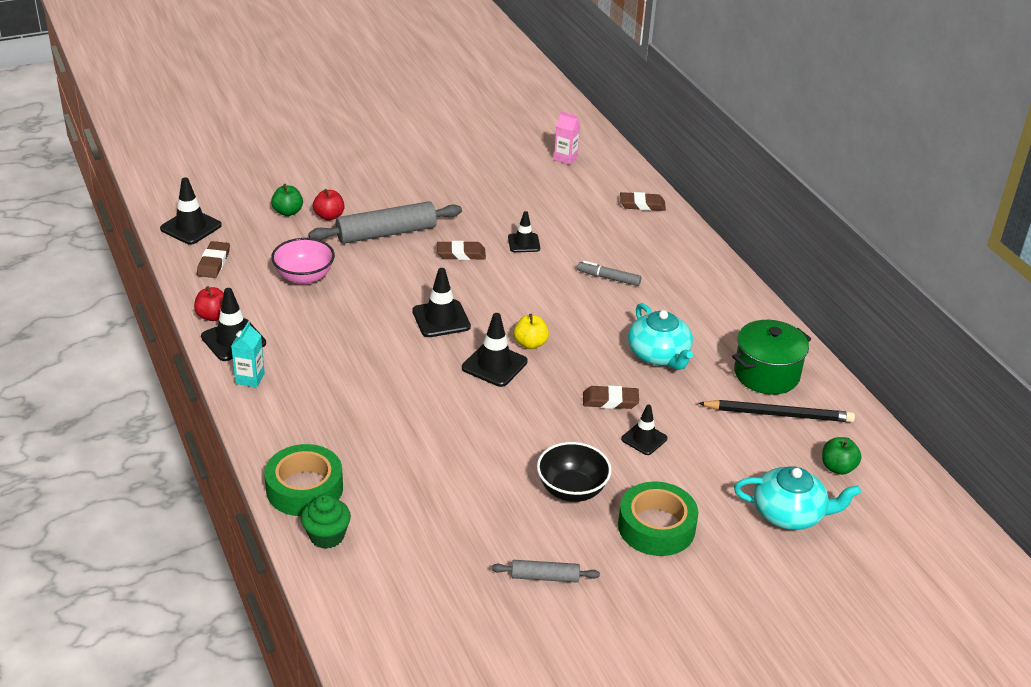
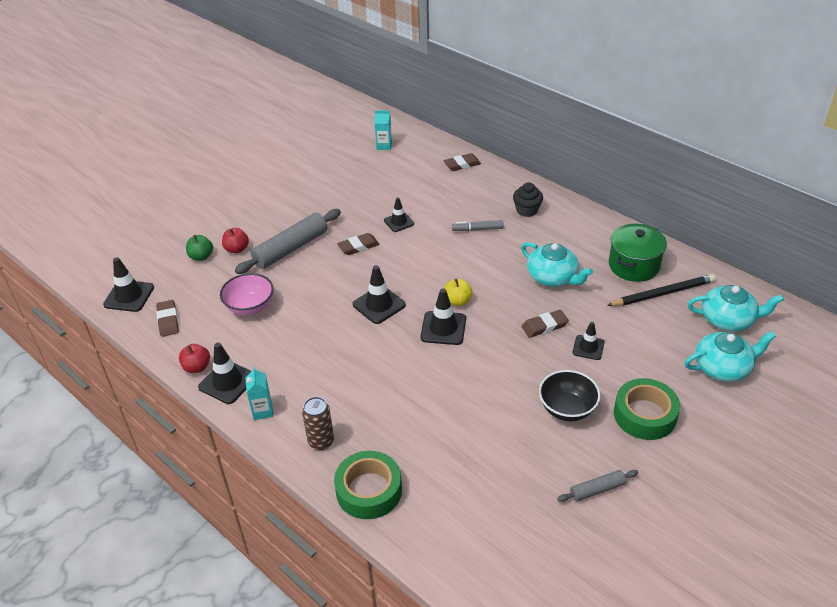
camera: 20 degrees left, 5 degrees up
green cupcake [301,495,351,549] -> none
pink carton [554,111,580,165] -> turquoise carton [375,111,392,150]
green apple [822,437,862,475] -> turquoise teapot [688,285,784,331]
none -> brown can [302,397,334,450]
none -> black cupcake [513,182,543,217]

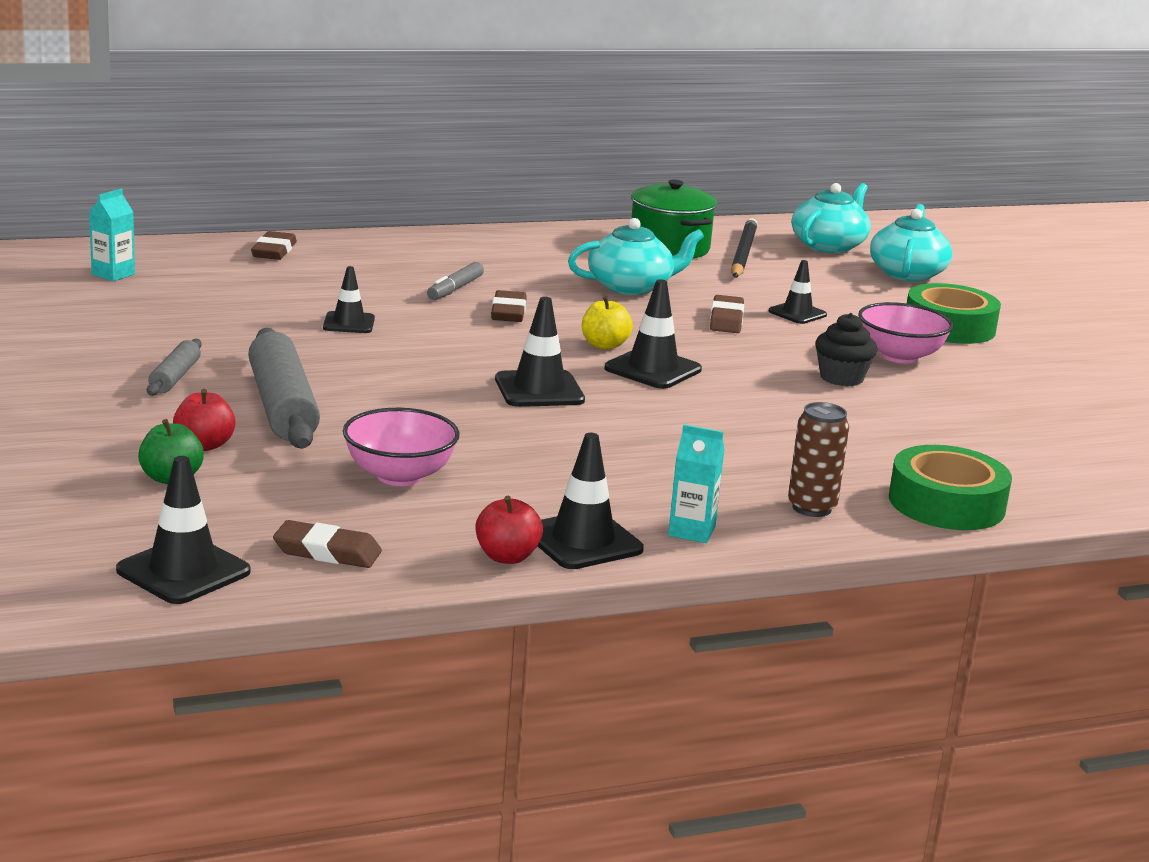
camera: 65 degrees left, 20 degrees down
brown eraser [337,233,380,255] -> brown eraser moved to [491,290,526,322]
black cupcake [513,182,543,217] -> black cupcake moved to [815,313,877,386]
black bowl [539,370,600,421] -> pink bowl [858,302,953,364]
grey rolling pin [557,470,638,502] -> grey rolling pin moved to [147,339,202,396]

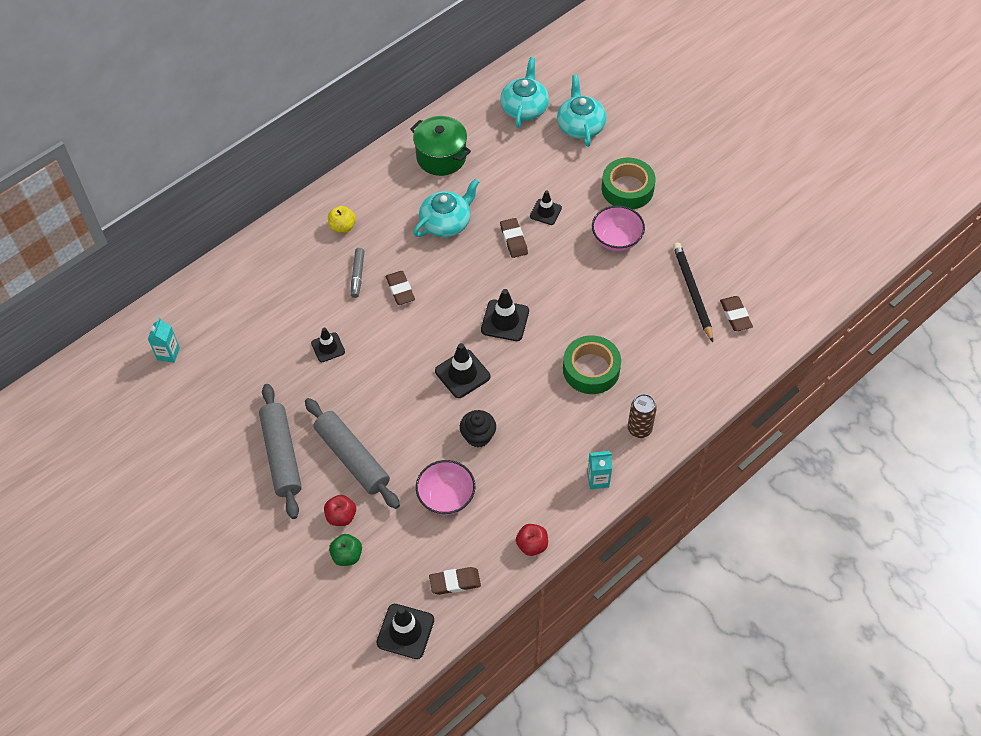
camera: 20 degrees left, 35 degrees up
grey rolling pin [147,339,202,396] -> grey rolling pin [259,384,302,519], size x1.94
brown eraser [251,231,297,260] -> brown eraser moved to [720,296,753,331]
black traffic cone [538,433,644,569] -> none
yellow apple [582,296,633,350] -> yellow apple moved to [328,206,356,233]
black pencil [731,218,758,278] -> black pencil moved to [673,242,713,342]
black cupcake [815,313,877,386] -> black cupcake moved to [460,410,496,447]
green tape [889,445,1012,530] -> green tape moved to [563,335,621,394]

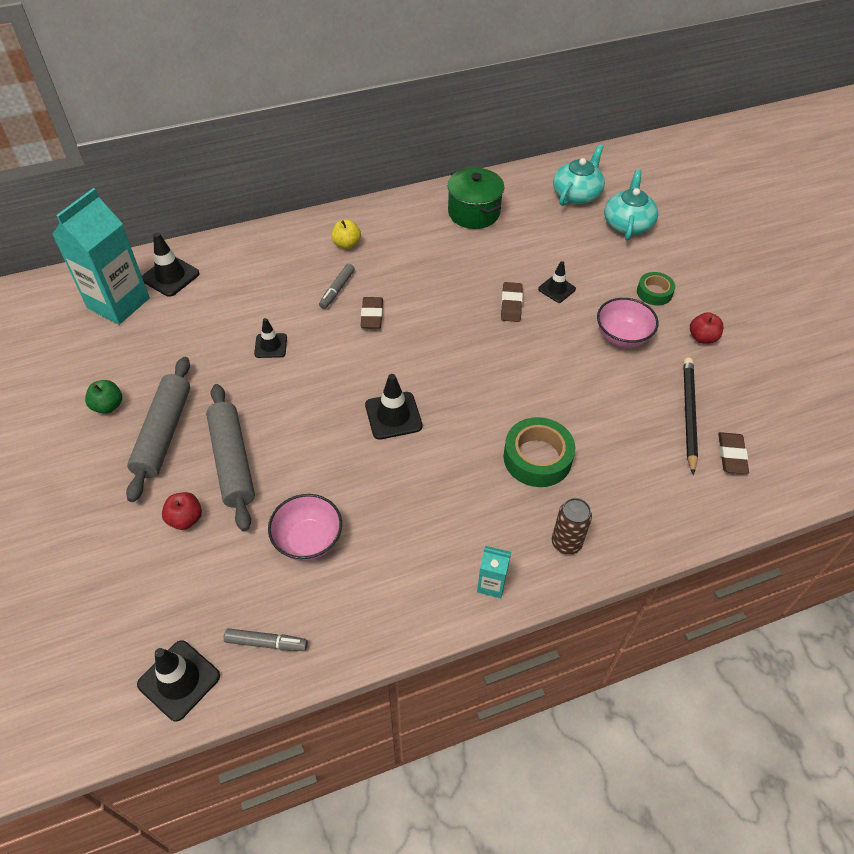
camera: 20 degrees right, 5 degrees down
turquoise carton [148,318,180,363] -> turquoise carton [52,188,150,325], size x2.27
green apple [329,534,362,566] -> green apple moved to [85,380,122,414]
turquoise teapot [413,179,479,237] -> none
brown eraser [429,567,481,595] -> grey marker [224,628,308,651]
black cupcake [460,410,496,447] -> none
black traffic cone [481,289,529,341] -> black traffic cone moved to [142,232,200,297]
red apple [516,524,548,556] -> red apple moved to [690,312,724,344]
green tape [602,158,655,209] -> green tape [637,272,675,306], size x0.61

